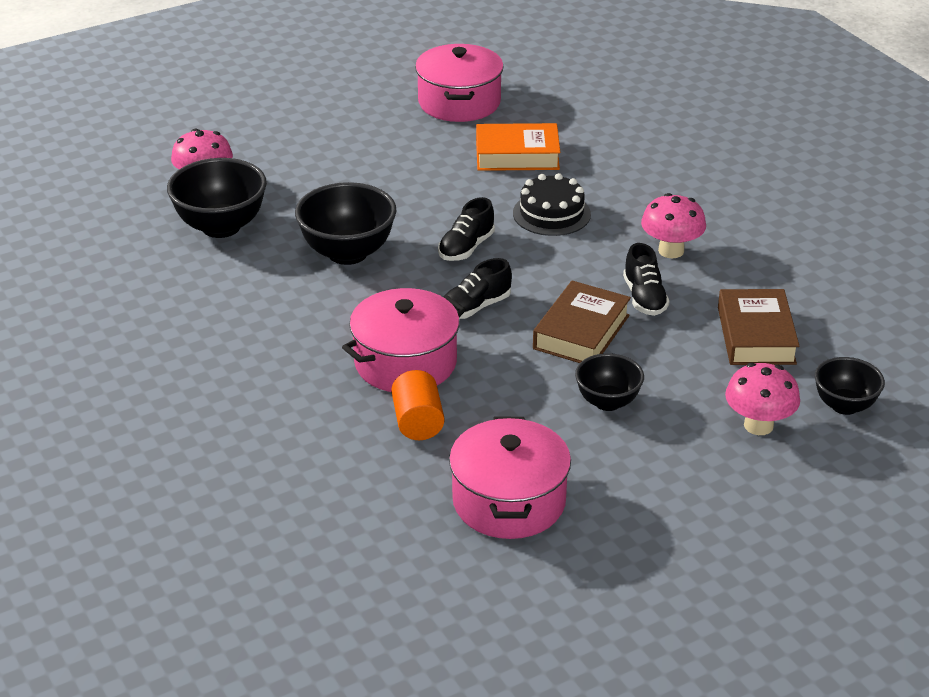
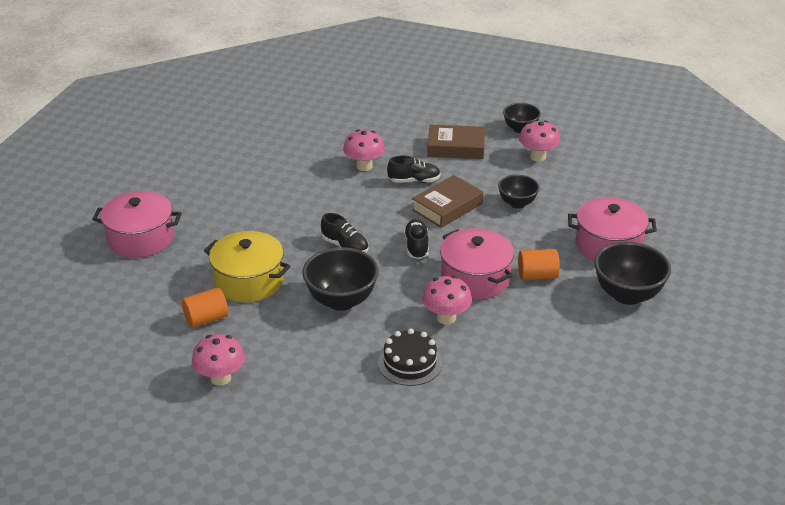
camera: 85 degrees left, 0 degrees up
black bowl [167,158,267,238] -> black bowl moved to [594,242,671,305]
black shoe [444,258,512,319] -> black shoe turned 150 degrees counterclockwise [404,219,429,259]
orange book [476,123,560,171] -> none
black cake [513,173,591,236] -> black cake moved to [378,328,442,386]
brown book [533,281,631,363] -> brown book turned 75 degrees counterclockwise [412,175,483,228]
none -> orange cylinder [182,287,228,328]
none -> yellow pot [204,231,290,302]
none -> pink mushroom [422,276,472,324]

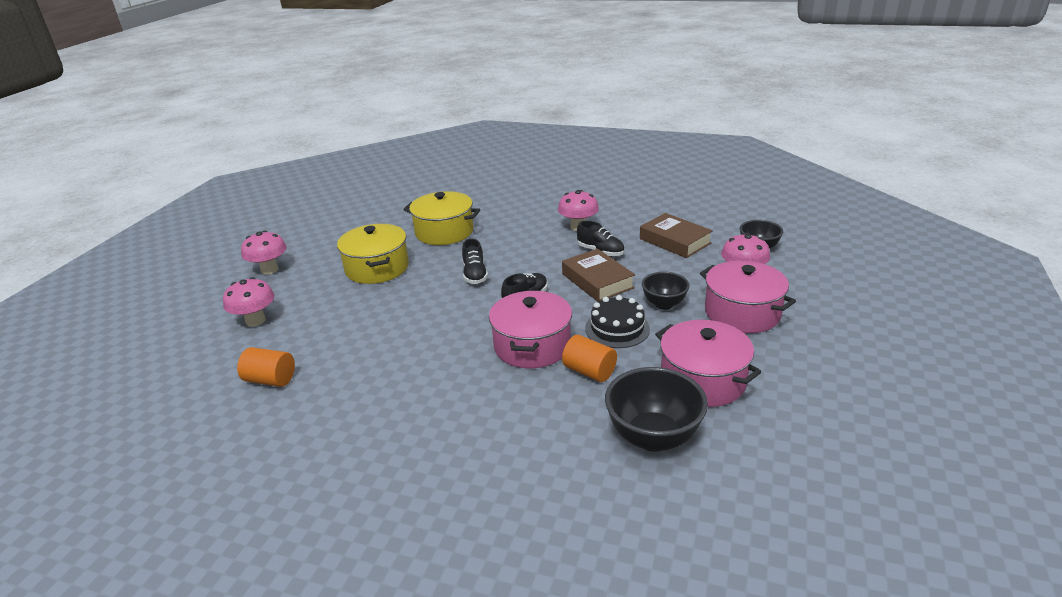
camera: 45 degrees right, 5 degrees down
pink pot [92,191,182,258] -> pink pot moved to [700,261,796,333]
orange cylinder [182,287,228,328] -> orange cylinder moved to [237,347,295,387]
black bowl [302,247,379,311] -> none
black cake [378,328,442,386] -> black cake moved to [585,295,650,348]
brown book [412,175,483,228] -> brown book turned 60 degrees clockwise [562,249,635,302]
pink mushroom [422,276,472,324] -> pink mushroom moved to [241,231,287,275]
none -> yellow pot [403,191,480,245]

